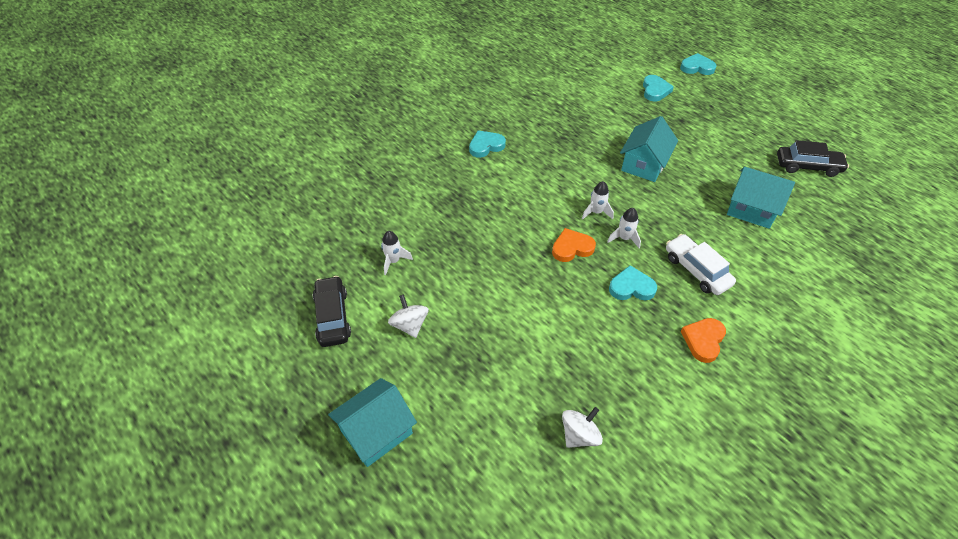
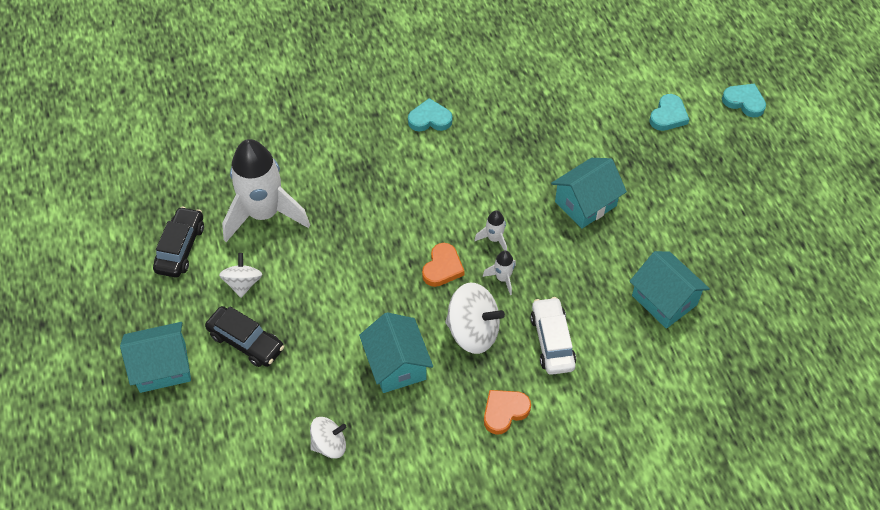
camera: 25 degrees right, 5 degrees up
white rocket [381,231,413,275] -> white rocket [222,139,310,242], size x2.46
orange heart [552,228,596,262] -> orange heart turned 105 degrees clockwise [422,243,465,287]
turquoise heart [609,265,657,300] -> white spinning top [445,282,505,354]
black car [777,140,849,177] -> black car moved to [205,306,284,367]
none -> turquoise house [359,312,433,393]

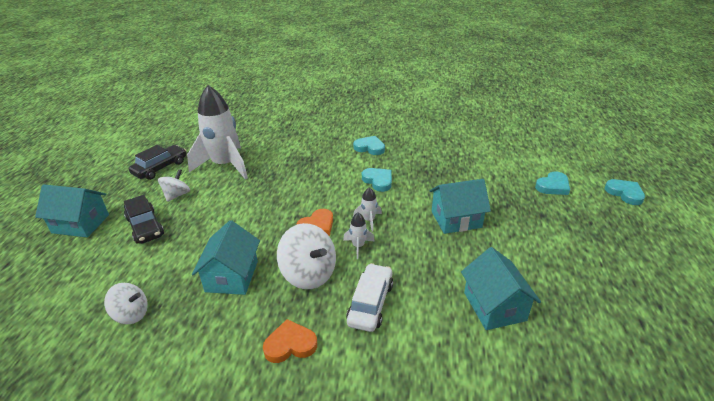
camera: 25 degrees right, 20 degrees down
none -> turquoise heart [362,168,392,192]

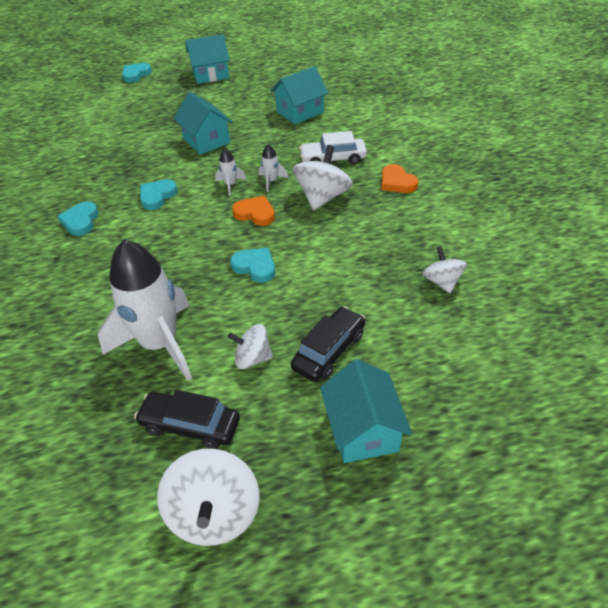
camera: 110 degrees left, 10 degrees up
turquoise house [192,220,260,295] -> turquoise house moved to [186,34,230,84]
turquoise heart [535,172,570,195] -> turquoise heart moved to [230,247,275,283]
none -> white spinning top [157,449,259,546]

